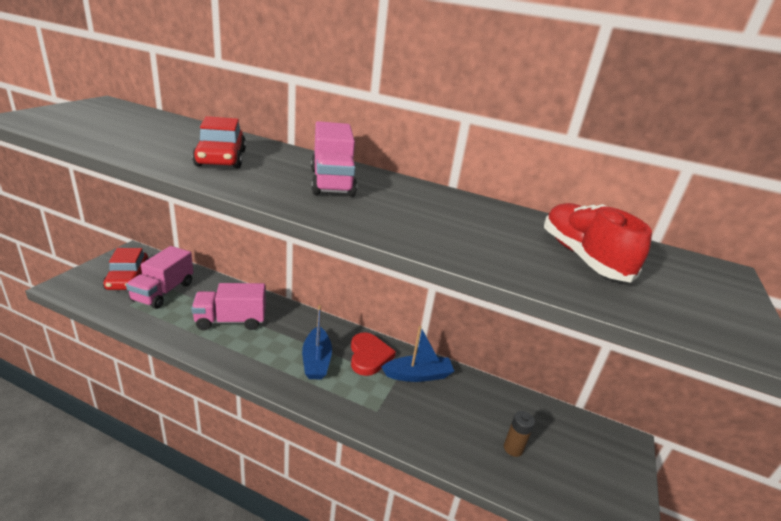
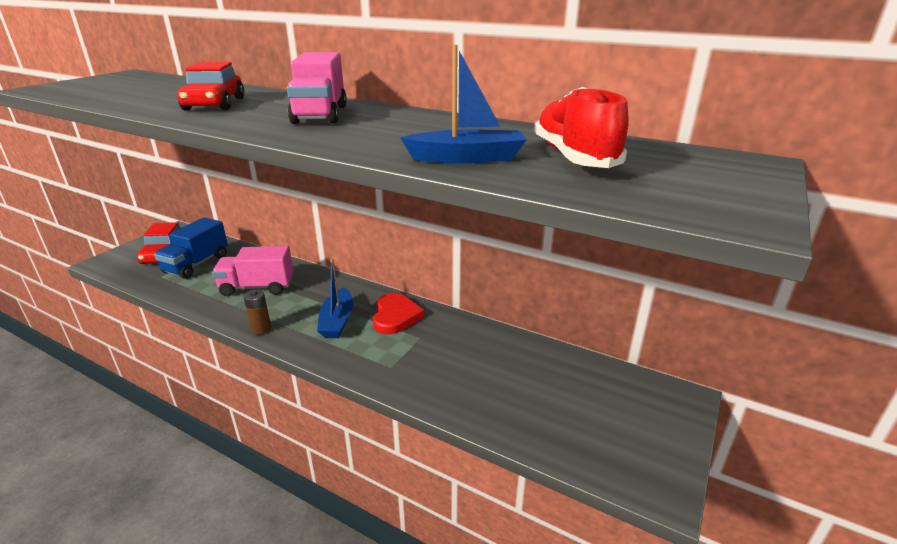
camera: 10 degrees right, 0 degrees up
pink truck [126,246,193,309] -> blue truck [154,217,228,279]
blue boat [382,326,454,382] -> blue boat moved to [400,45,526,163]
brown battery [504,411,535,457] -> brown battery moved to [244,289,271,335]

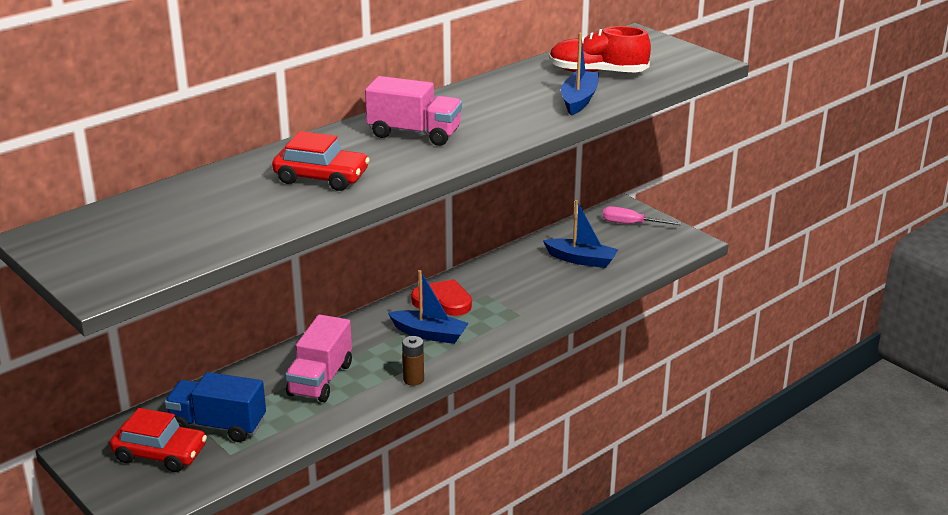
camera: 70 degrees left, 0 degrees up
blue truck [154,217,228,279] -> blue truck turned 150 degrees clockwise [165,372,266,442]
none -> blue boat [543,200,618,268]
none -> pink screwdriver [602,206,682,225]

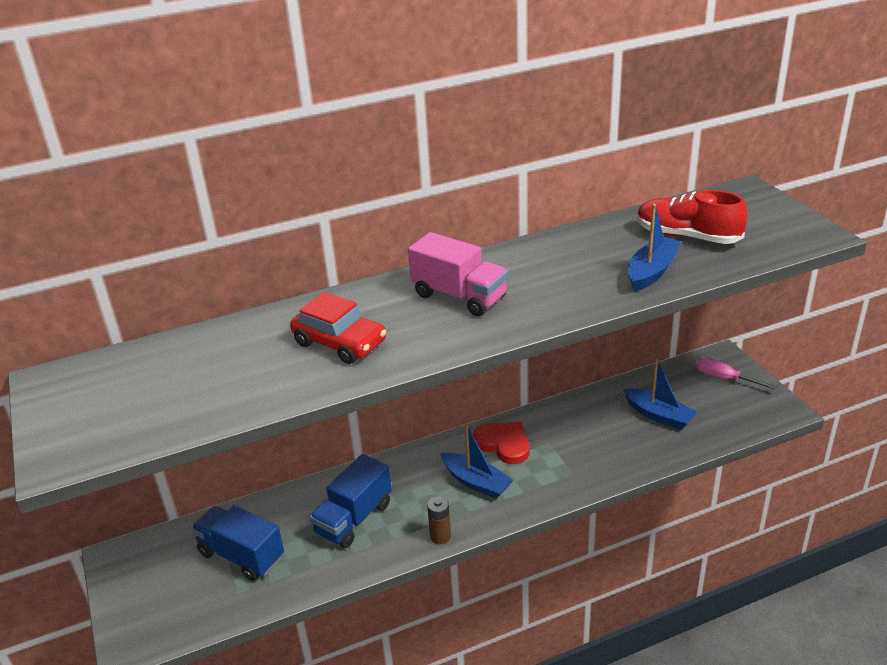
camera: 20 degrees right, 5 degrees up
red car [110,408,207,472] -> none
pink truck [285,314,352,402] -> blue truck [310,454,392,548]

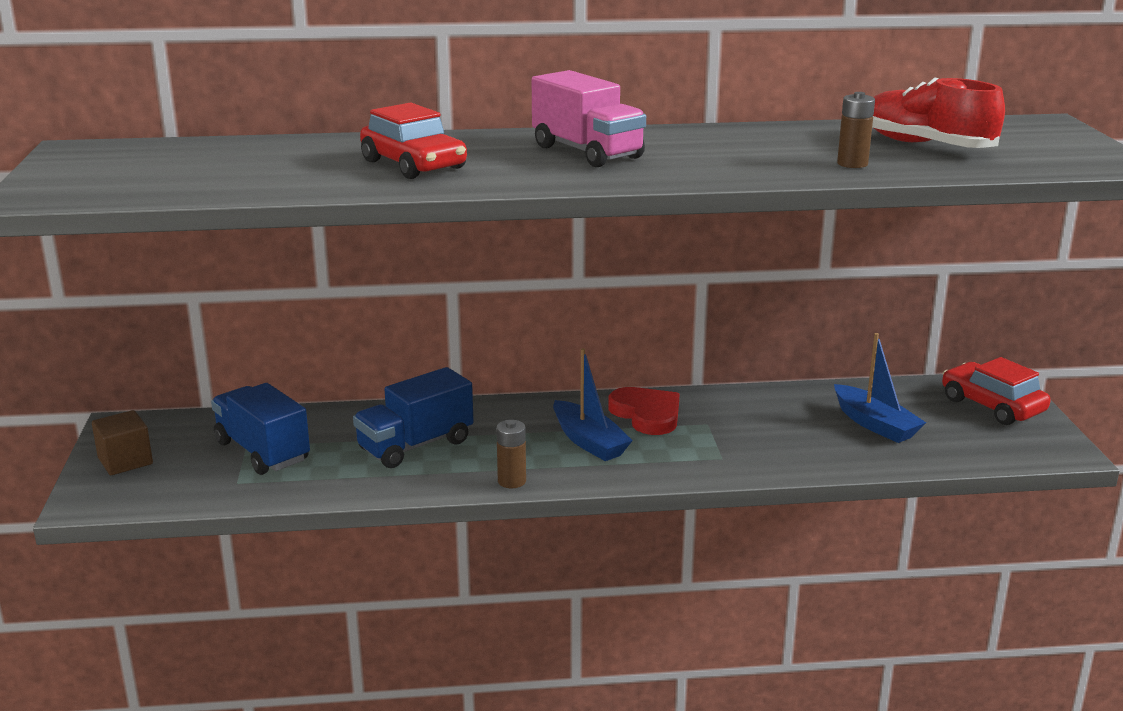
camera: 15 degrees right, 10 degrees down
blue boat [628,204,682,292] -> brown battery [837,92,875,168]
pink screwdriver [696,357,777,390] -> red car [942,357,1051,425]
none -> brown cube [92,410,153,475]

